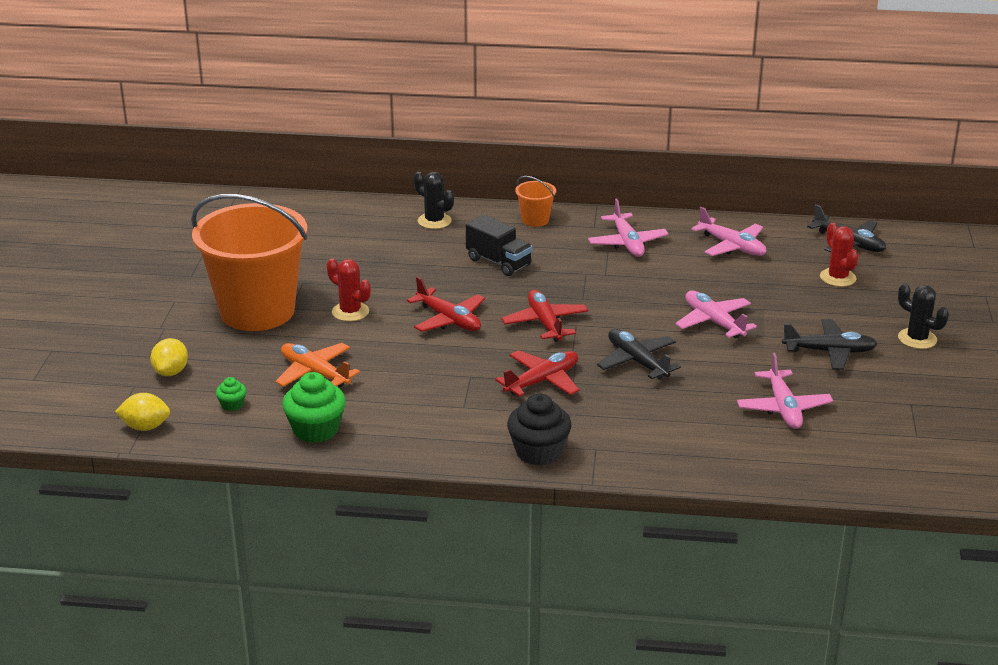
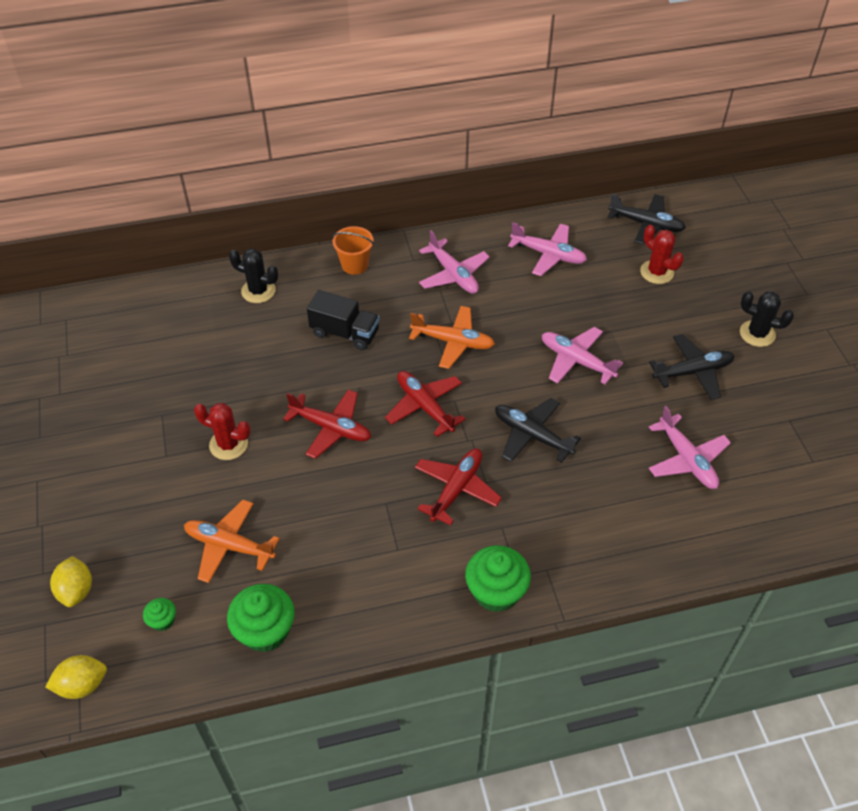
camera: 20 degrees left, 20 degrees up
orange bucket [191,194,308,331] -> none
black cupcake [507,393,571,466] -> green cupcake [465,545,531,612]
none -> orange plane [409,306,495,369]

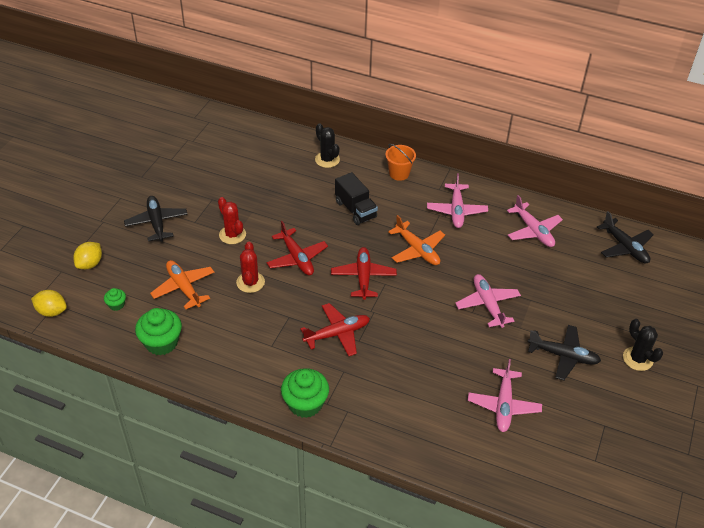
camera: 35 degrees right, 5 degrees down
black plane [495,398,581,463] -> black plane moved to [124,196,188,242]
red cactus [640,225,684,284] -> red cactus moved to [236,242,265,293]

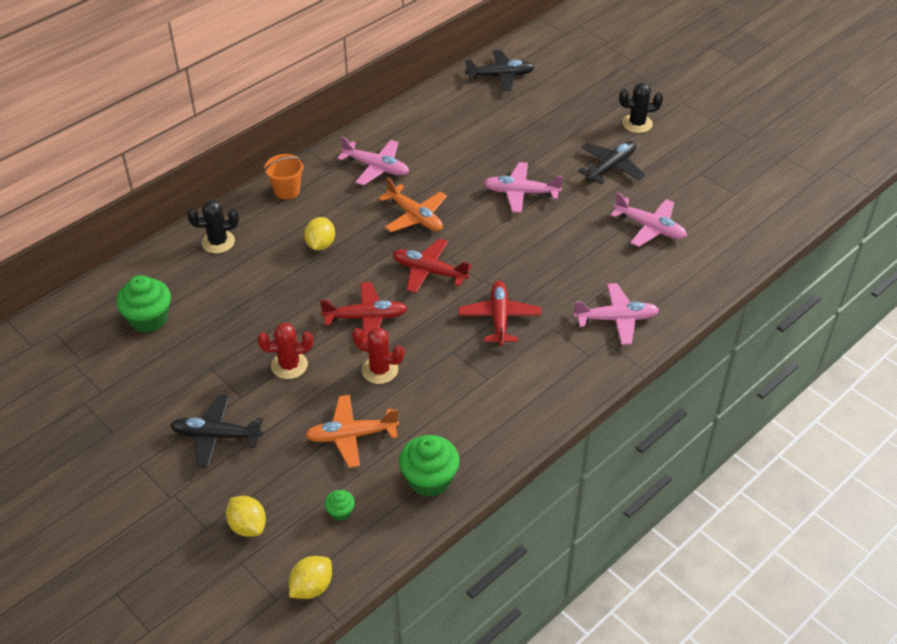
camera: 65 degrees left, 0 degrees up
green cupcake [281,368,329,418] -> green cupcake moved to [116,275,171,333]
black truck [335,172,378,225] -> yellow lemon [304,217,335,250]
orange plane [388,215,445,265] -> orange plane turned 60 degrees clockwise [379,177,447,232]
pink plane [507,195,563,247] -> pink plane moved to [573,283,659,345]

